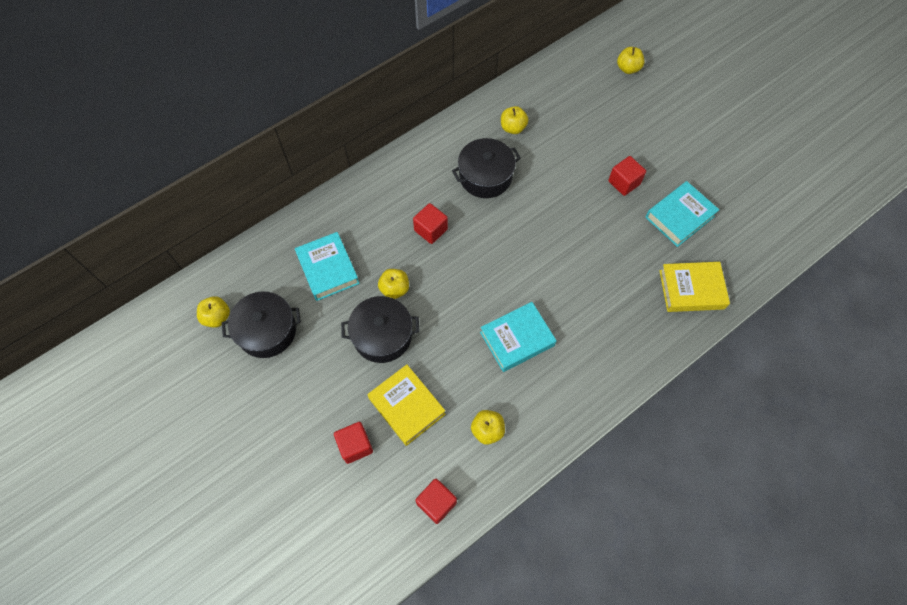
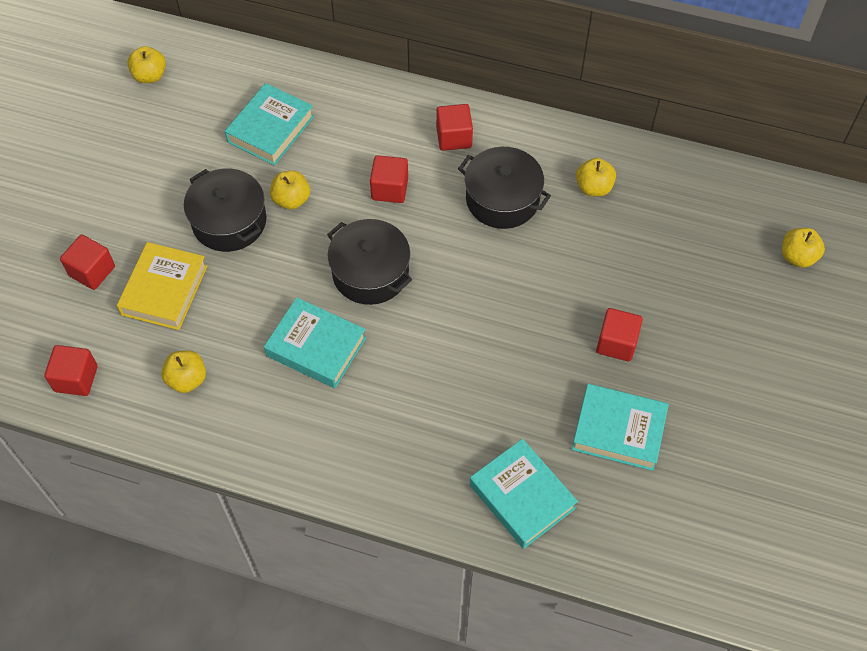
camera: 55 degrees right, 5 degrees down
black pot [222,291,301,358] -> black pot moved to [327,219,412,305]
yellow book [659,262,730,312] -> turquoise book [470,439,578,549]
none -> red cube [436,104,473,151]

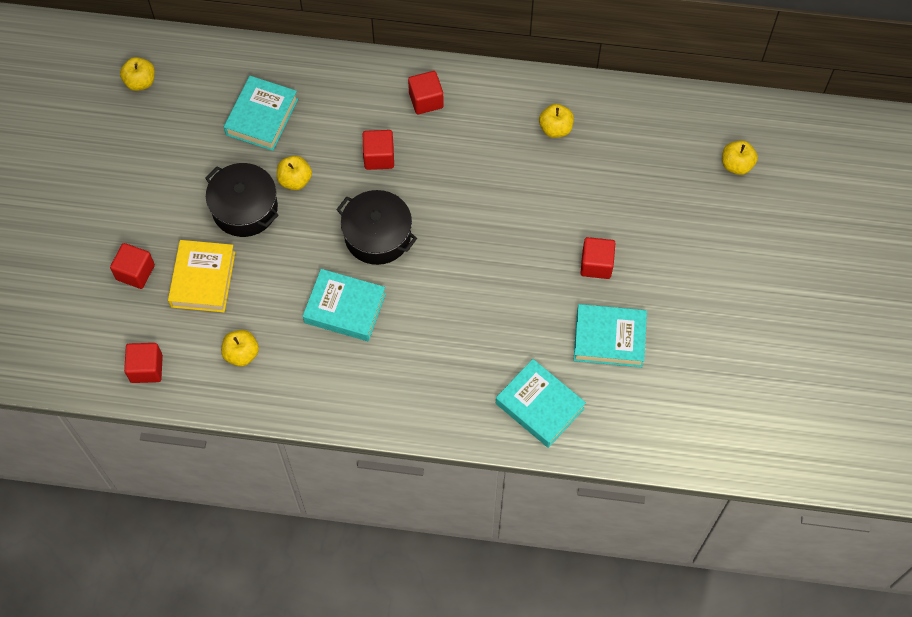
camera: 10 degrees left, 5 degrees up
black pot [458,147,551,229] -> none

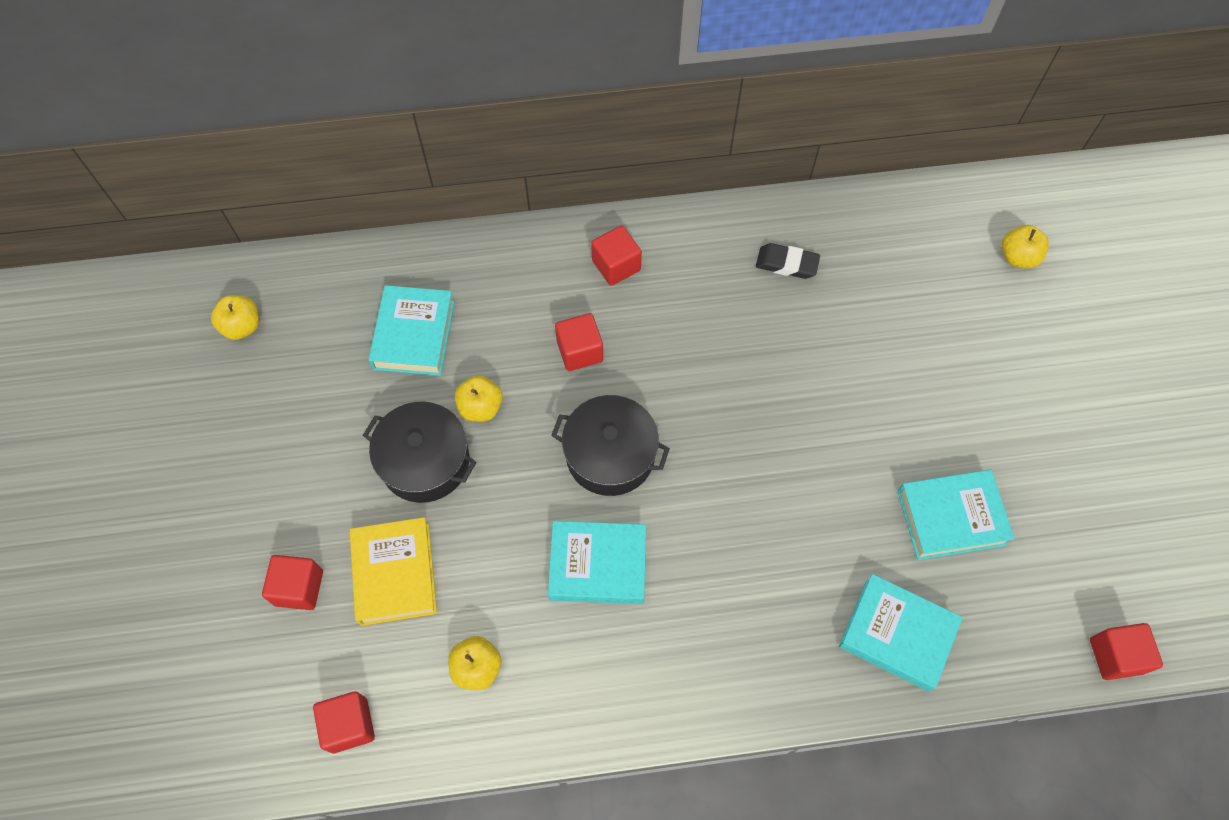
camera: 15 degrees left, 0 degrees up
yellow apple [539,104,574,138] -> black eraser [756,243,820,279]
red cube [581,237,615,279] -> red cube moved to [1090,623,1163,680]

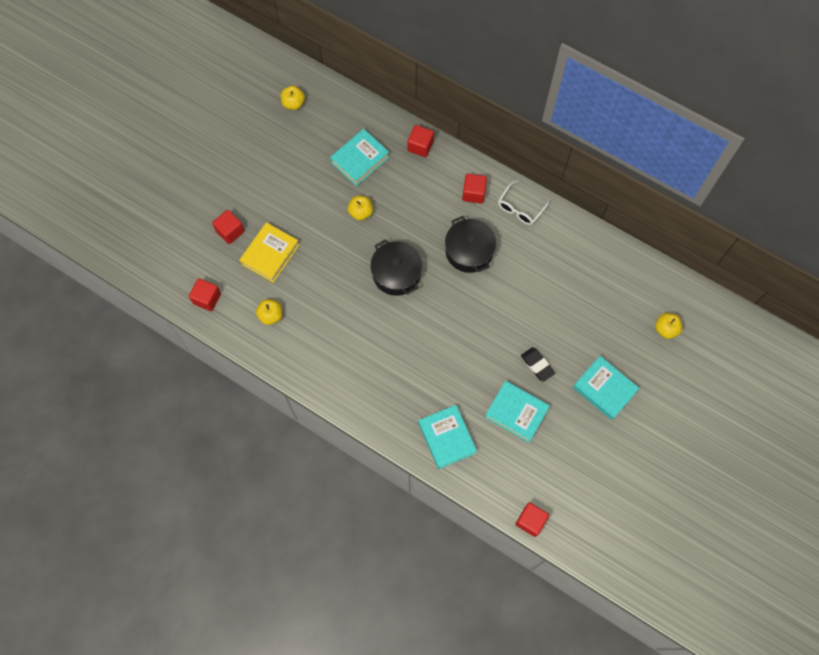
camera: 40 degrees right, 5 degrees up
black pot [363,402,476,503] -> black pot moved to [445,216,496,273]
turquoise book [548,521,646,604] -> turquoise book moved to [573,356,640,420]
red cube [555,313,603,371] -> red cube moved to [407,125,434,157]
black eraser [756,243,820,279] -> black eraser moved to [521,347,555,382]
none -> white glasses [498,180,550,225]

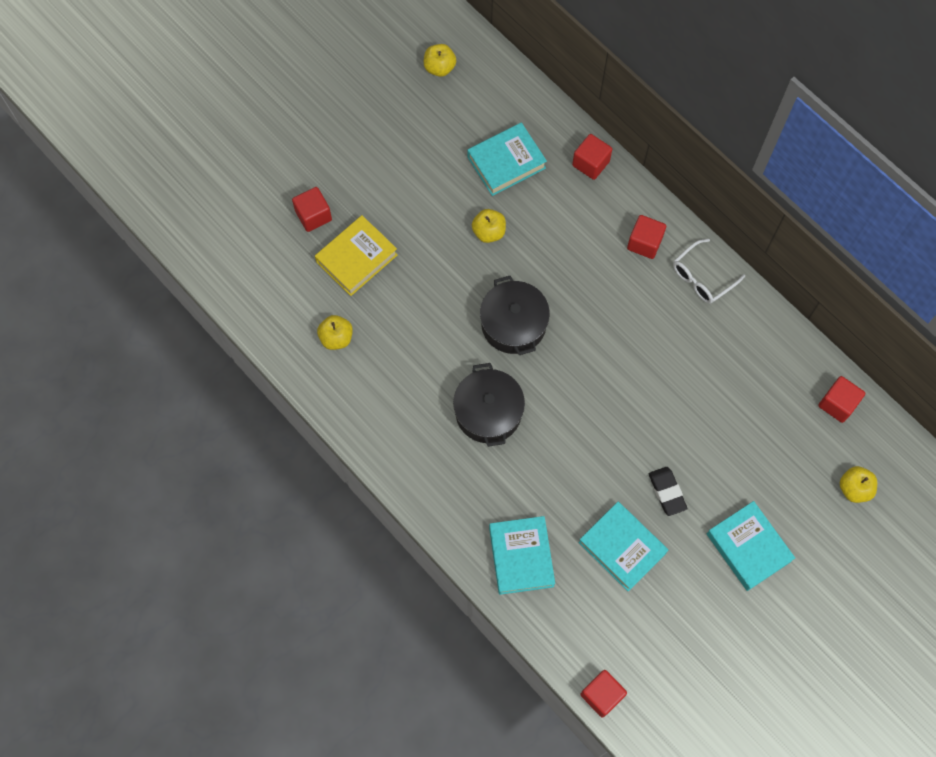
camera: 15 degrees right, 0 degrees up
red cube [189,278,221,311] -> red cube moved to [819,376,865,423]
black pot [445,216,496,273] -> black pot moved to [453,363,525,447]

